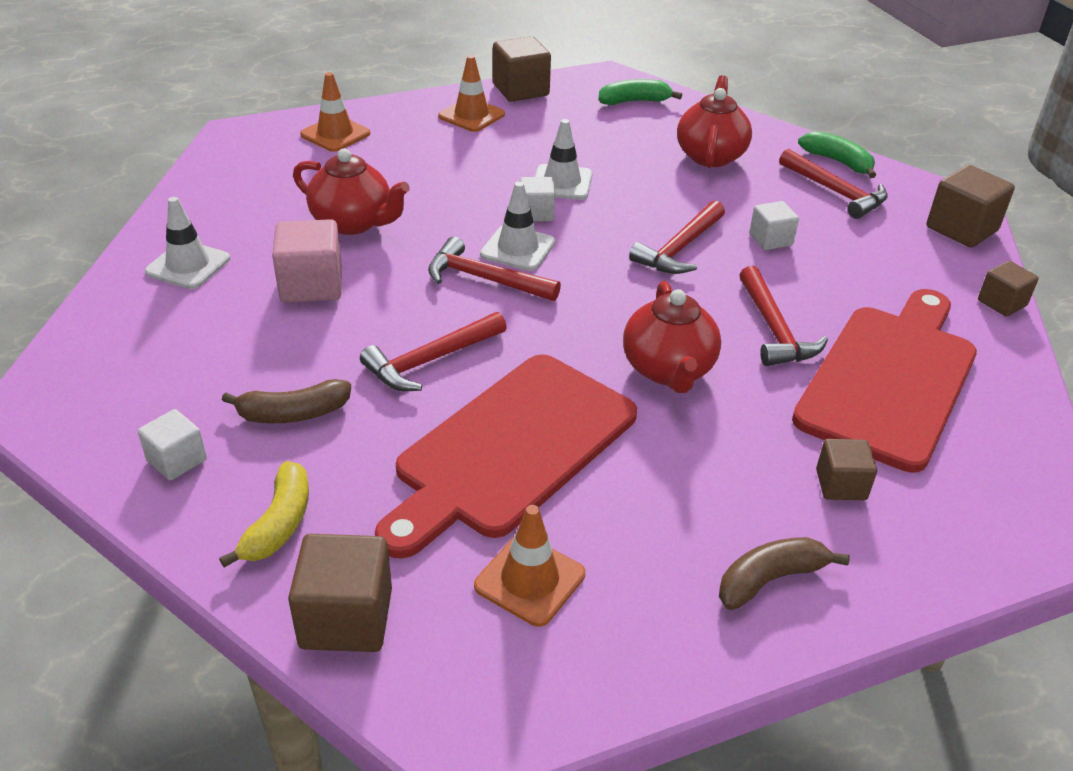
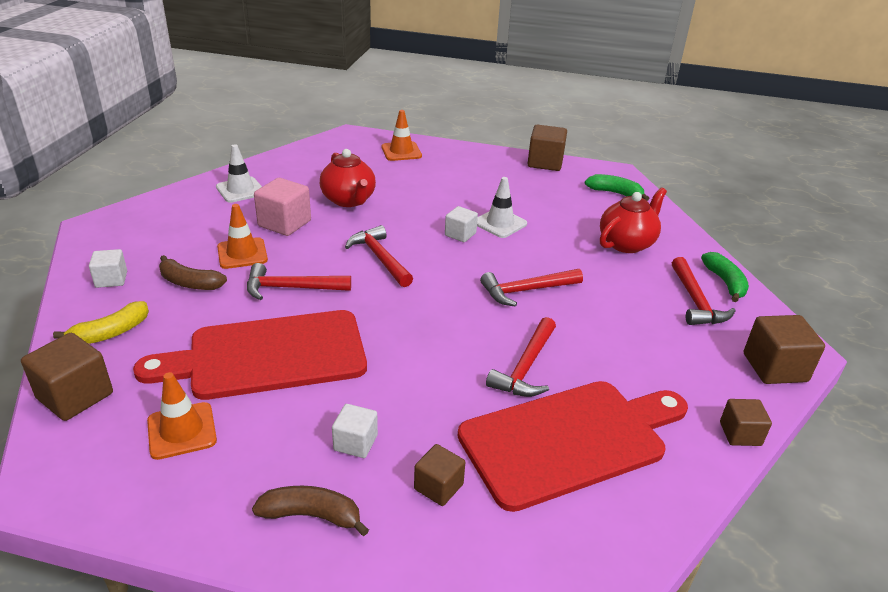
camera: 35 degrees right, 5 degrees down
orange traffic cone [438,55,505,132] -> orange traffic cone moved to [217,204,268,269]
white traffic cone [480,182,556,271] -> none
red teapot [623,281,721,393] -> none
white cube [749,201,799,250] -> white cube moved to [332,404,378,458]

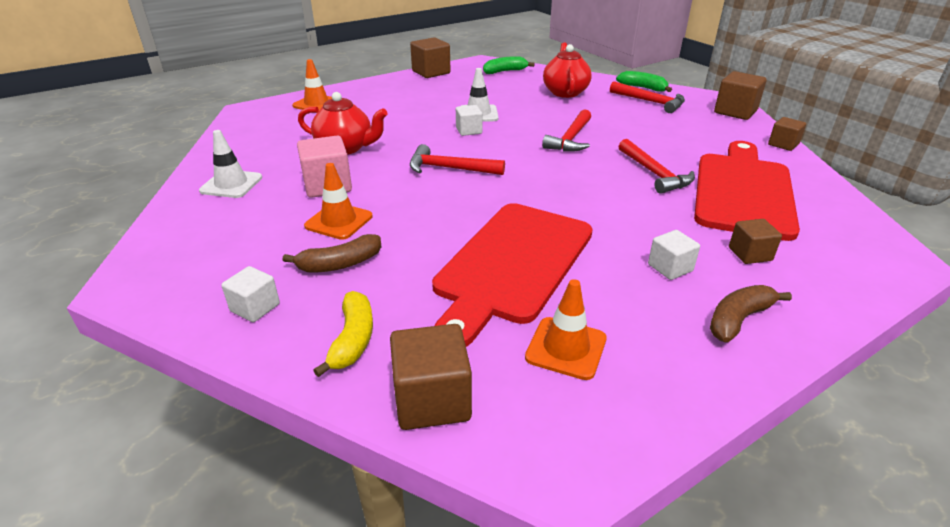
camera: 45 degrees left, 0 degrees up
red hammer [247,263,351,300] -> none

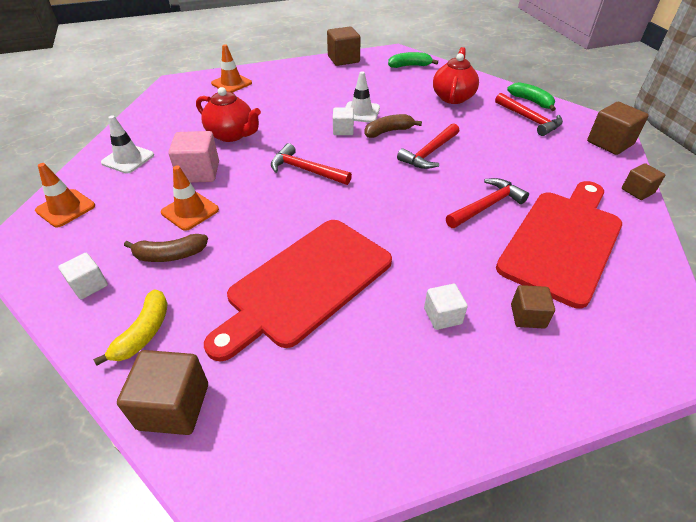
camera: 15 degrees right, 10 degrees up
orange traffic cone [525,279,607,380] -> orange traffic cone moved to [35,163,95,227]
red hammer [618,139,695,194] -> red hammer turned 120 degrees counterclockwise [446,178,529,228]
brown banana [710,285,792,342] -> brown banana moved to [364,114,422,138]

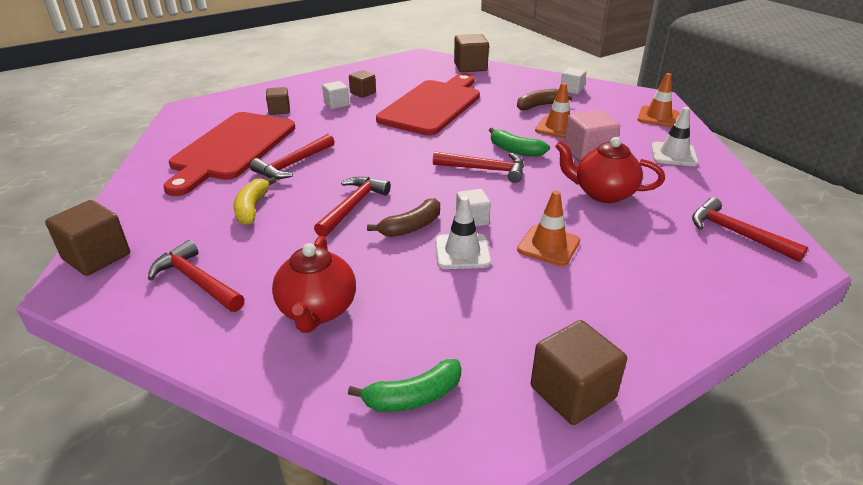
camera: 165 degrees right, 10 degrees down
yellow banana [93,289,168,366] -> yellow banana moved to [233,177,276,225]
orange traffic cone [211,44,252,93] -> orange traffic cone moved to [517,190,580,266]
green banana [507,82,556,111] -> green banana moved to [489,128,550,157]
brown cube [622,163,665,200] -> brown cube moved to [349,70,376,98]
none -> red hammer [692,197,808,262]

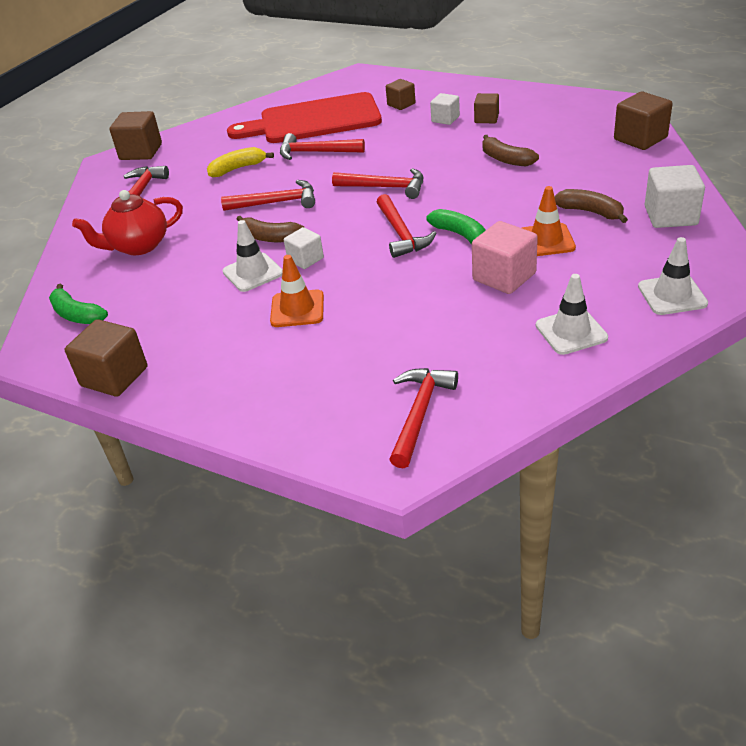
camera: 65 degrees right, 5 degrees up
red cutting board [376,73,480,136] -> brown banana [482,135,539,166]
green banana [489,128,550,157] -> green banana turned 135 degrees clockwise [426,209,486,244]
red teapot [555,137,665,203] -> none
white cube [561,67,587,94] -> white cube [645,165,705,228], size x1.63
orange traffic cone [638,73,679,127] -> white traffic cone [638,237,708,315]
none -> red hammer [332,168,423,199]

